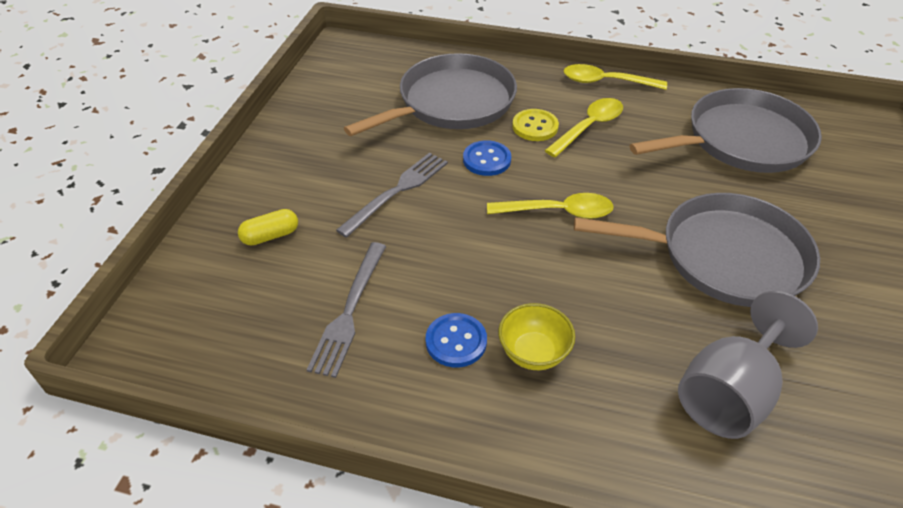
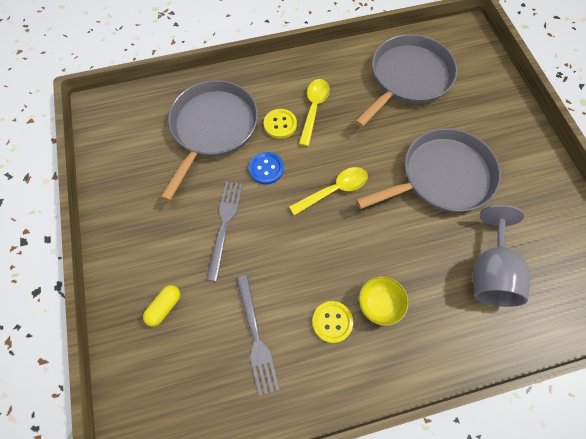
camera: 30 degrees left, 20 degrees up
blue button [426,313,487,367] -> yellow button [312,301,353,343]
yellow spoon [564,64,667,90] -> none

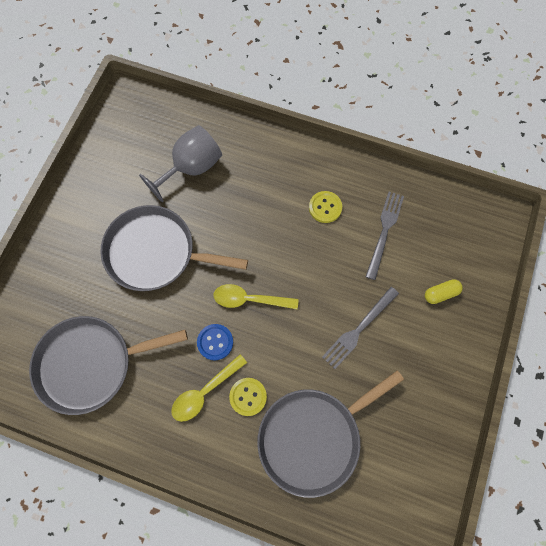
camera: 145 degrees left, 5 degrees up
blue button [249,152,284,184] -> blue button moved to [197,324,233,360]
yellow bowl [359,276,409,326] -> none

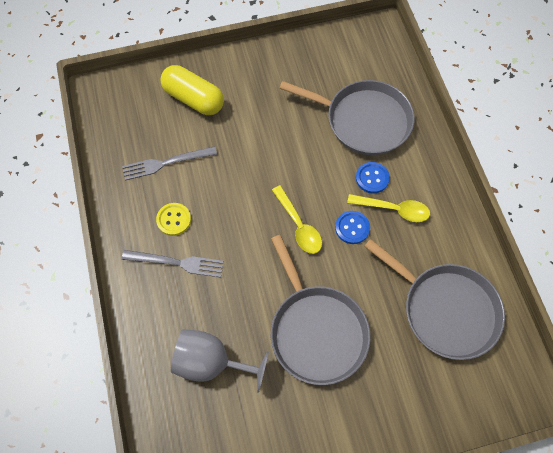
camera: 125 degrees left, 5 degrees down
yellow button [229,378,267,416] -> blue button [356,162,390,193]
grey fork [322,287,399,369] -> grey fork moved to [122,250,224,278]
yellow capsule [425,279,463,304] -> yellow capsule [160,65,224,115], size x1.99

